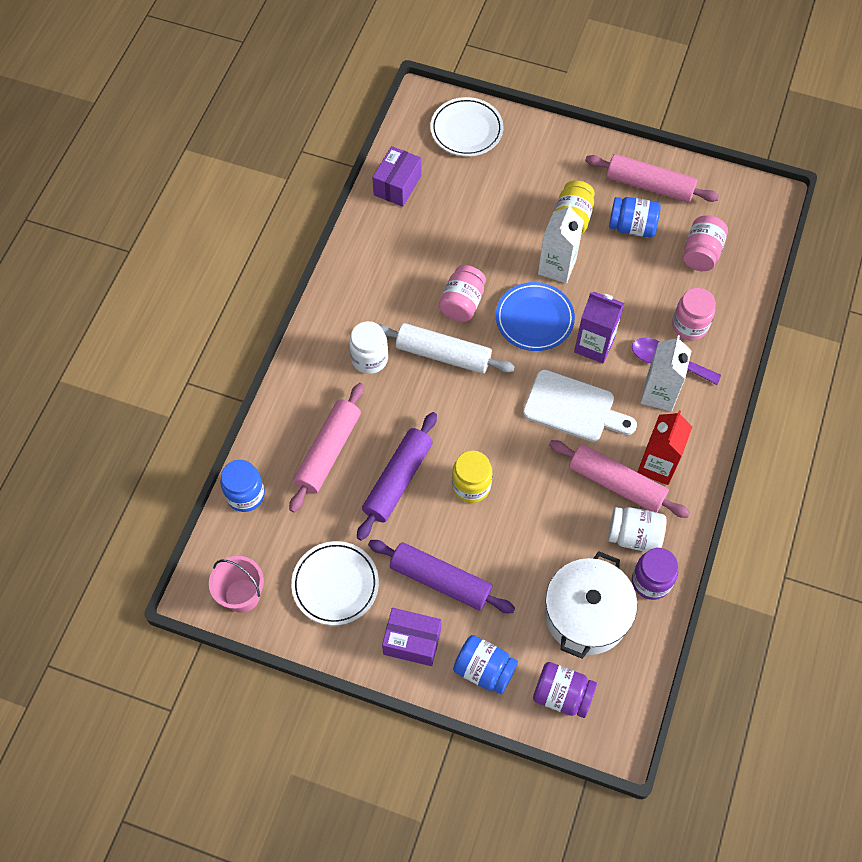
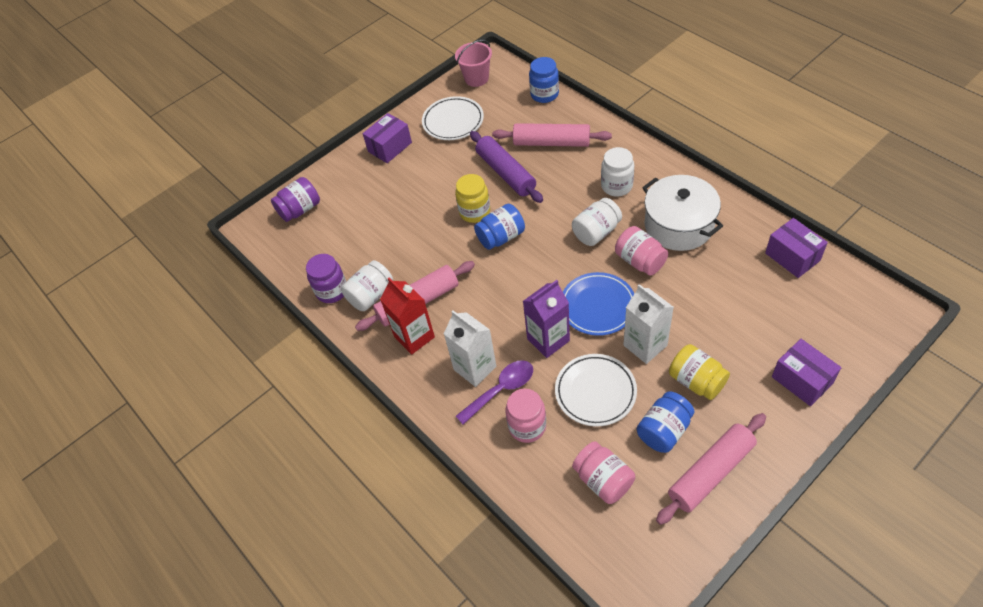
camera: 125 degrees right, 10 degrees down
pink rolling pin [289,383,364,512] -> pink rolling pin turned 45 degrees counterclockwise [492,123,612,147]
purple rolling pin [368,540,515,613] -> none
white rolling pin [380,323,515,374] -> white jar [572,198,622,246]
white plate [430,97,503,156] -> white plate moved to [555,354,637,426]
blue jar [453,635,518,694] -> blue jar moved to [474,204,525,250]
white cutting board [523,370,637,442] -> none
white pot [545,551,637,659] -> white pot moved to [642,175,723,251]
none -> purple box [772,339,842,406]

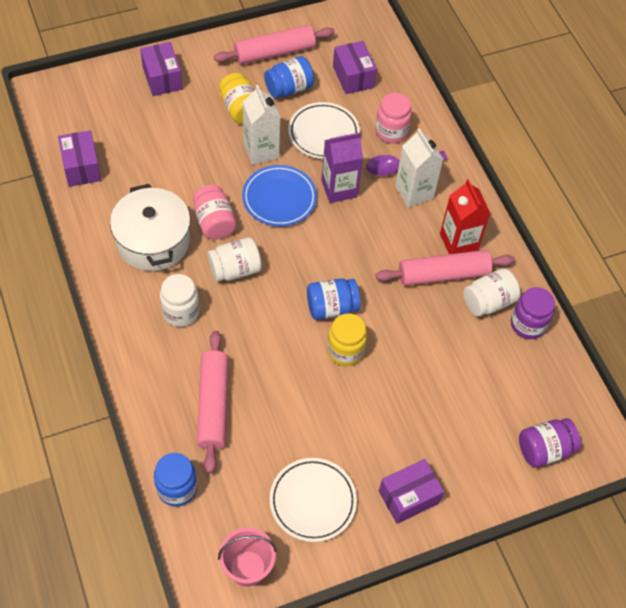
camera: 170 degrees left, 5 degrees up
purple rolling pin [470,131,543,203] -> none
pink rolling pin [492,123,612,147] -> pink rolling pin turned 60 degrees clockwise [197,330,228,474]
pink jar [572,441,635,504] -> purple box [333,41,377,94]

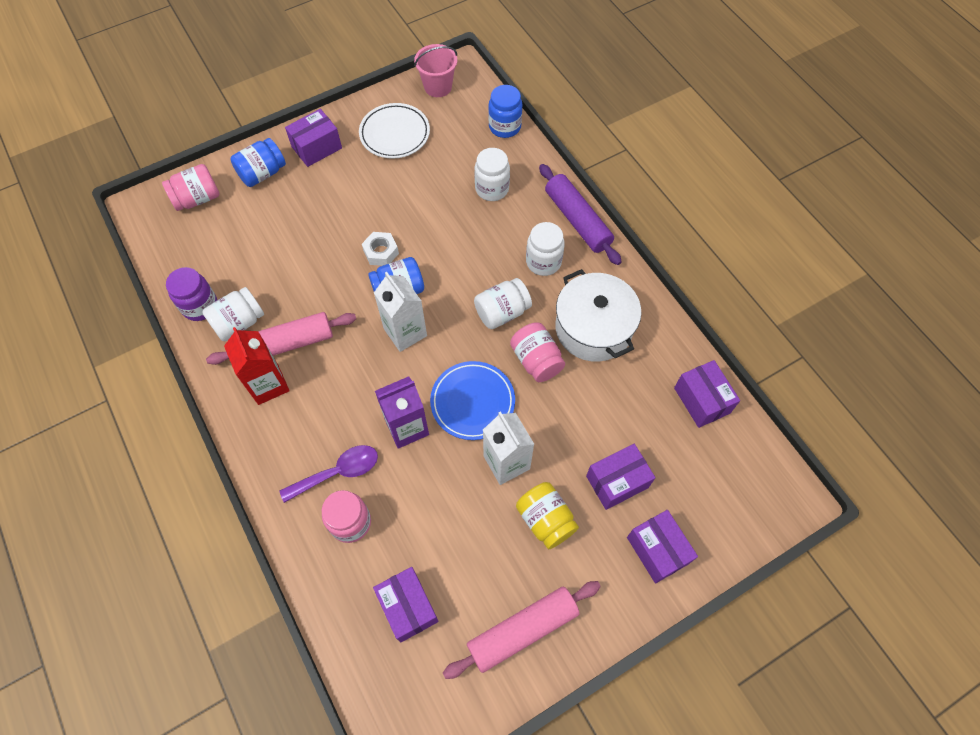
camera: 175 degrees right, 5 degrees up
pink rolling pin [197,330,228,474] -> white jar [475,148,510,201]
blue jar [264,56,314,98] -> blue jar moved to [230,138,286,187]
white plate [288,102,360,159] -> none
yellow jar [327,314,367,366] -> white nut [362,232,399,266]
white carton [395,128,444,208] -> white carton moved to [374,272,427,352]
purple jar [519,418,581,467] -> pink jar [162,164,219,211]
none -> purple rolling pin [539,164,622,265]
none -> purple box [586,444,656,510]

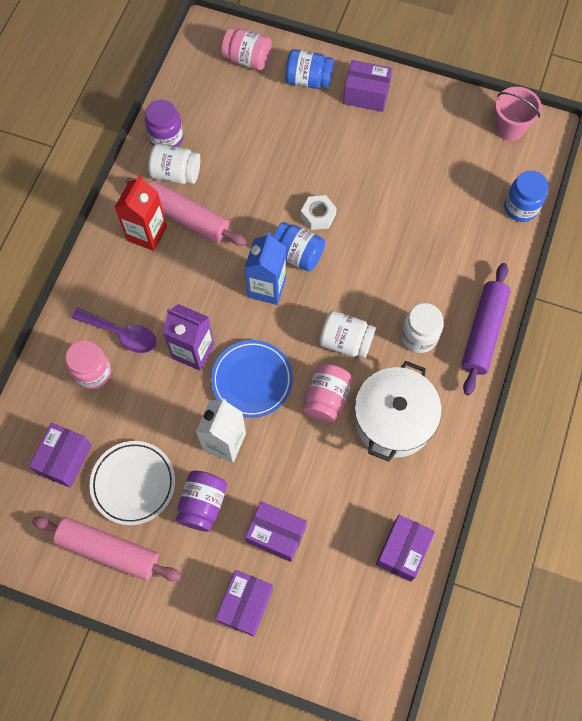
camera: 50 degrees right, 5 degrees up
white plate [359,103,430,159] -> white plate moved to [90,441,175,525]
white carton [374,272,427,352] -> blue carton [244,232,286,305]
white jar [475,148,510,201] -> none
yellow jar [516,482,579,549] -> purple jar [176,471,227,532]

